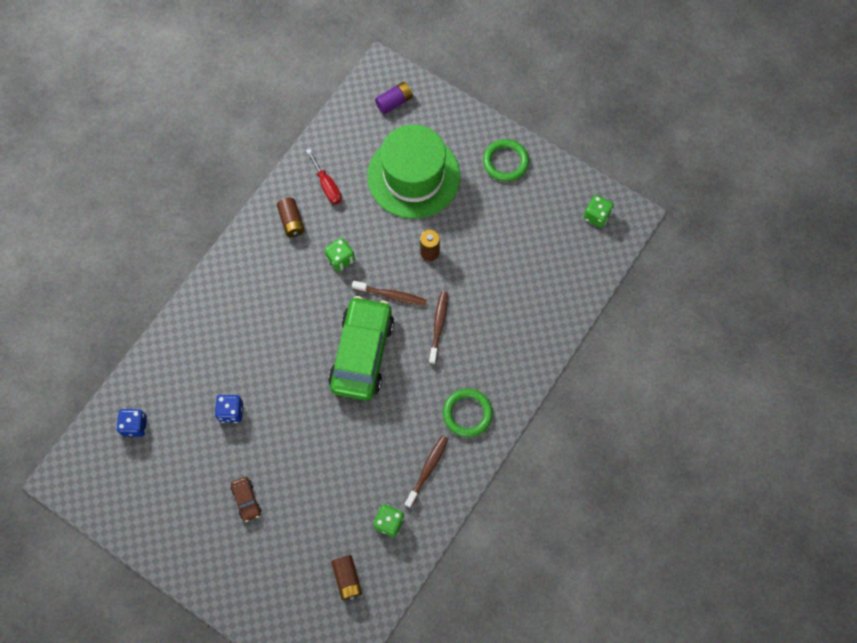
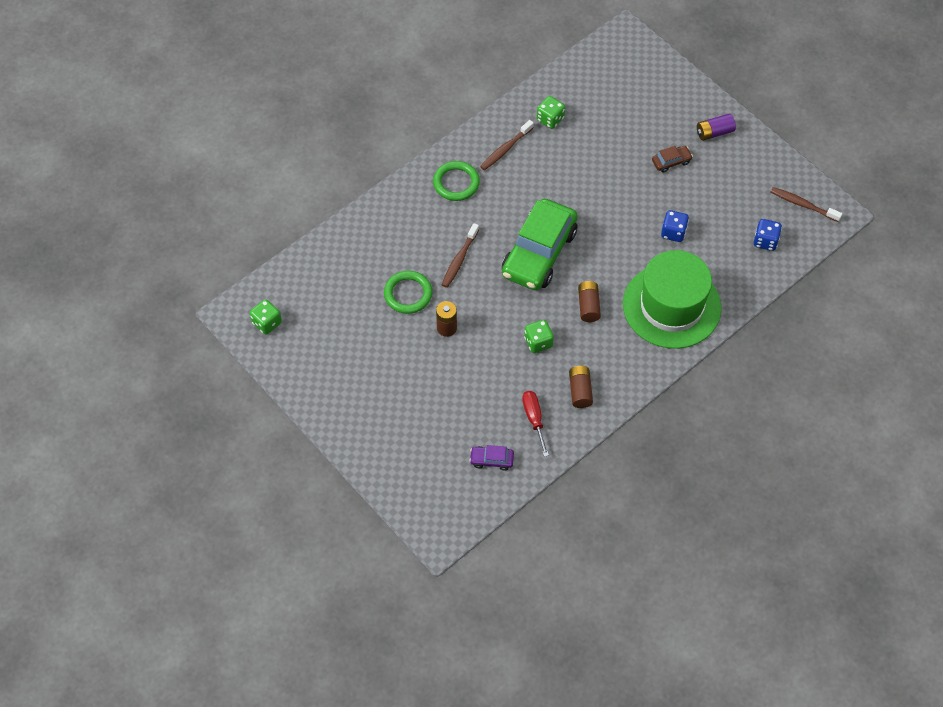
camera: 165 degrees left, 10 degrees down
brown car [231,477,261,522] -> brown car turned 75 degrees clockwise [652,146,693,173]
brown battery [331,555,362,601] -> brown battery moved to [578,281,601,322]
brown toothbrush [352,281,427,306] -> brown toothbrush moved to [770,187,842,222]
green hat [367,124,460,219] -> green hat moved to [623,250,721,349]
purple battery [375,82,413,114] -> purple battery moved to [697,114,736,141]
green ring [483,139,529,182] -> green ring moved to [384,271,433,314]
none -> purple car [469,445,514,470]

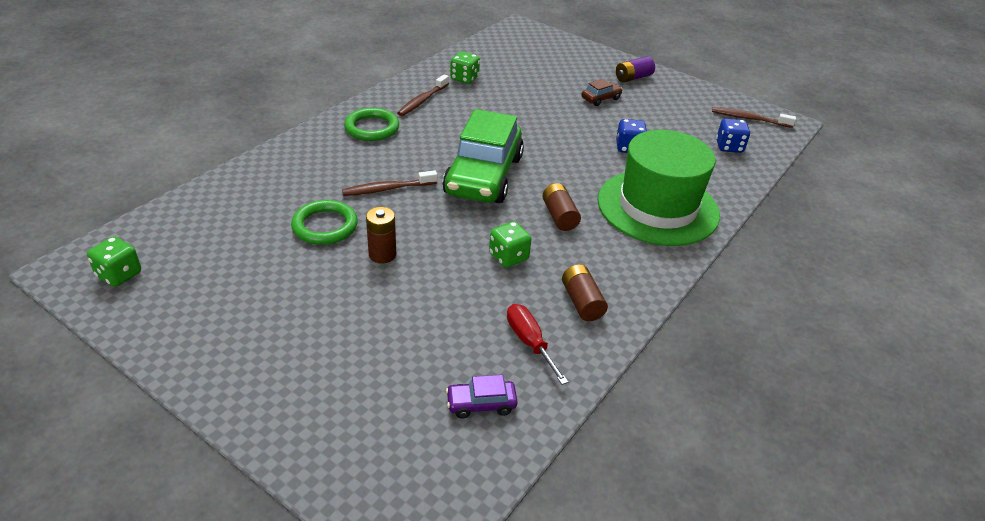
camera: 15 degrees left, 20 degrees down
brown toothbrush [442,223,479,288] -> brown toothbrush turned 60 degrees clockwise [342,170,437,196]

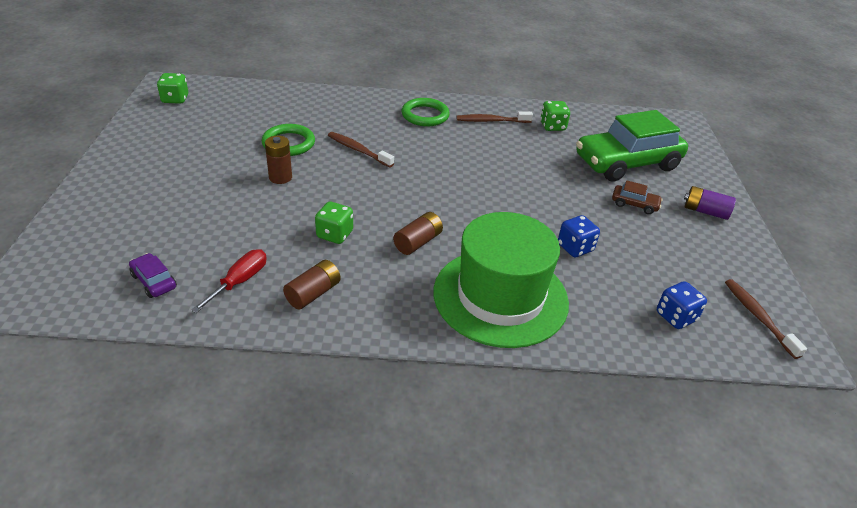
camera: 55 degrees right, 0 degrees up
green car [443,109,524,203] -> green car moved to [576,110,688,181]

